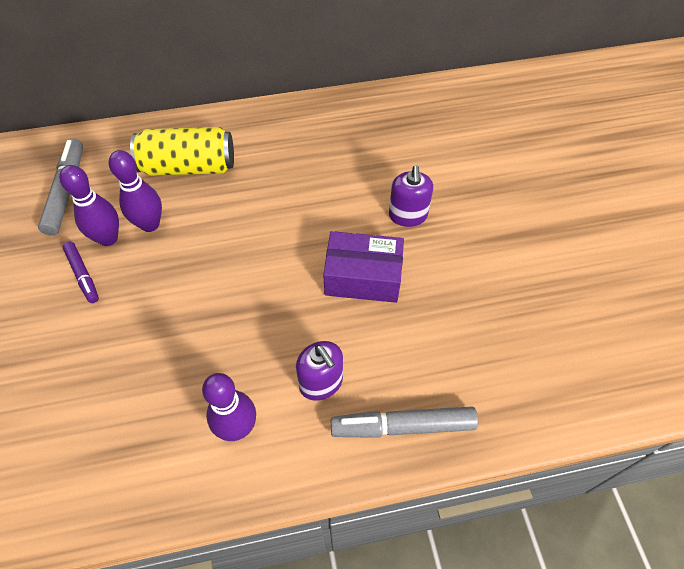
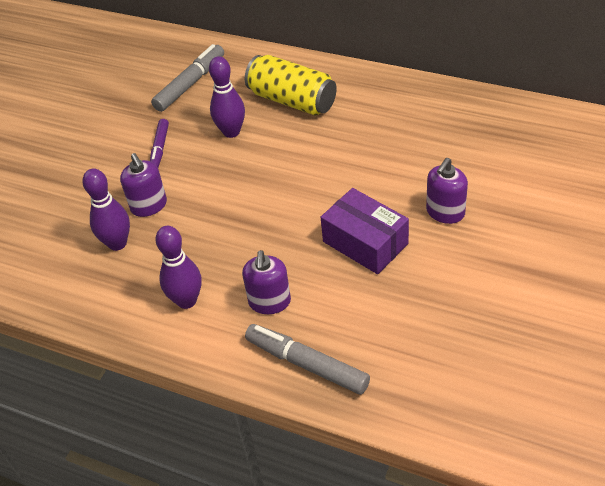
camera: 40 degrees right, 10 degrees down
purple bowling pin [59,165,119,246] -> purple bowling pin moved to [82,169,130,251]
none -> purple soap dispenser [120,153,167,217]

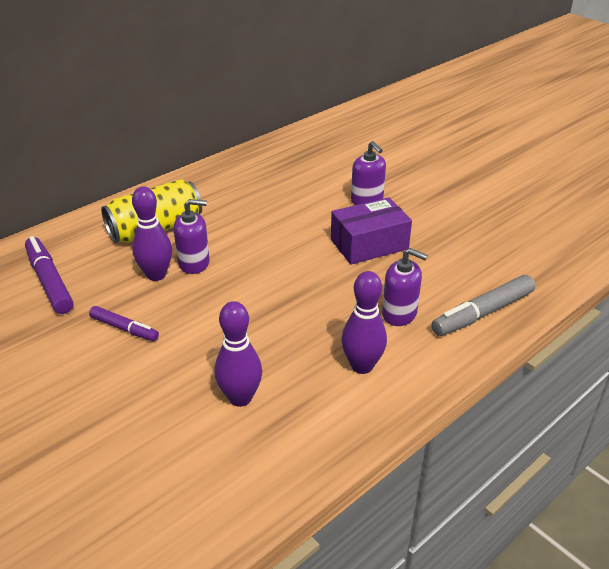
camera: 70 degrees left, 10 degrees down
purple soap dispenser [120,153,167,217] -> purple soap dispenser moved to [174,199,210,274]
grey marker [151,44,224,112] -> purple marker [25,236,74,314]

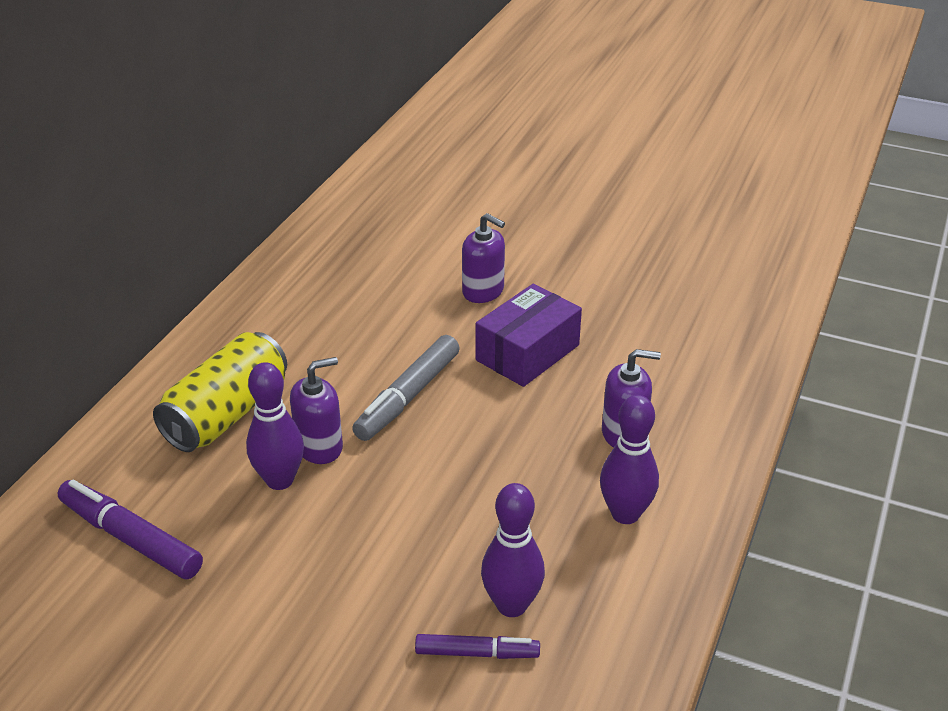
camera: 25 degrees left, 0 degrees up
purple marker [89,306,159,341] -> purple marker moved to [415,634,540,659]
grey marker [431,275,535,336] -> grey marker moved to [352,335,460,441]

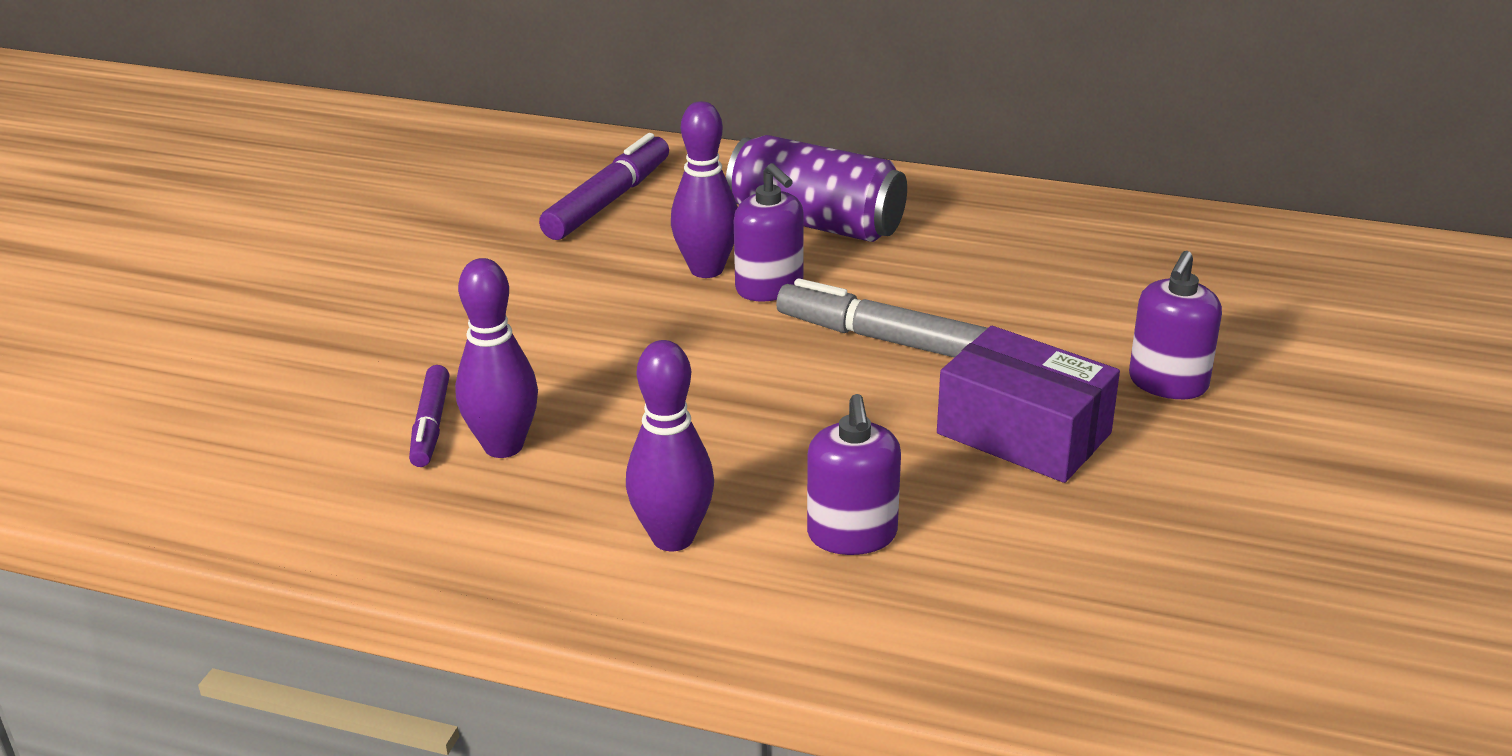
camera: 85 degrees right, 5 degrees down
yellow can [153,332,287,452] -> purple can [726,135,907,242]

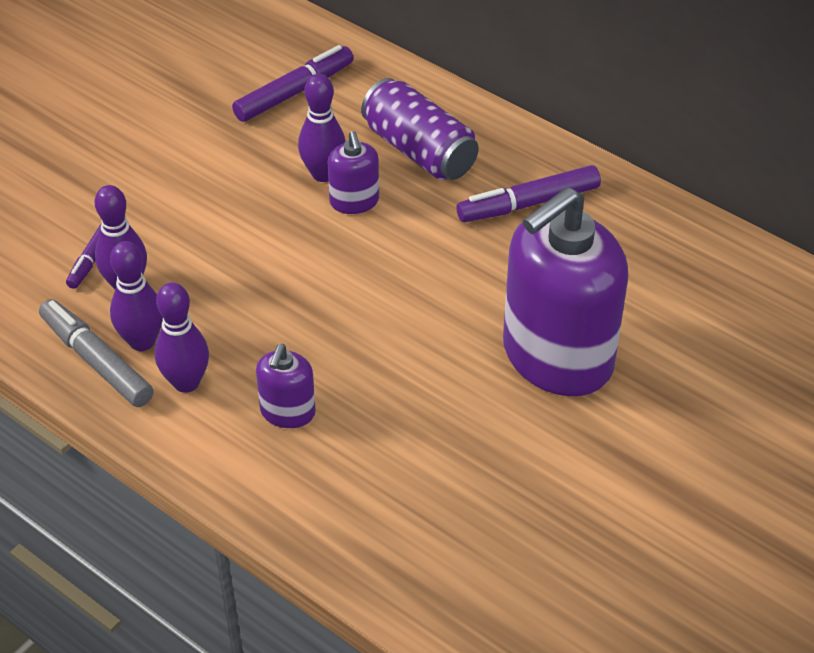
camera: 20 degrees right, 15 degrees up
grey marker [776,278,987,358] -> grey marker moved to [39,299,154,407]
purple box [937,326,1120,483] -> none
purple soap dispenser [1129,251,1222,399] -> purple soap dispenser [503,187,629,396], size x2.25
none -> purple bowling pin [110,241,163,351]
none -> purple marker [457,165,601,222]

